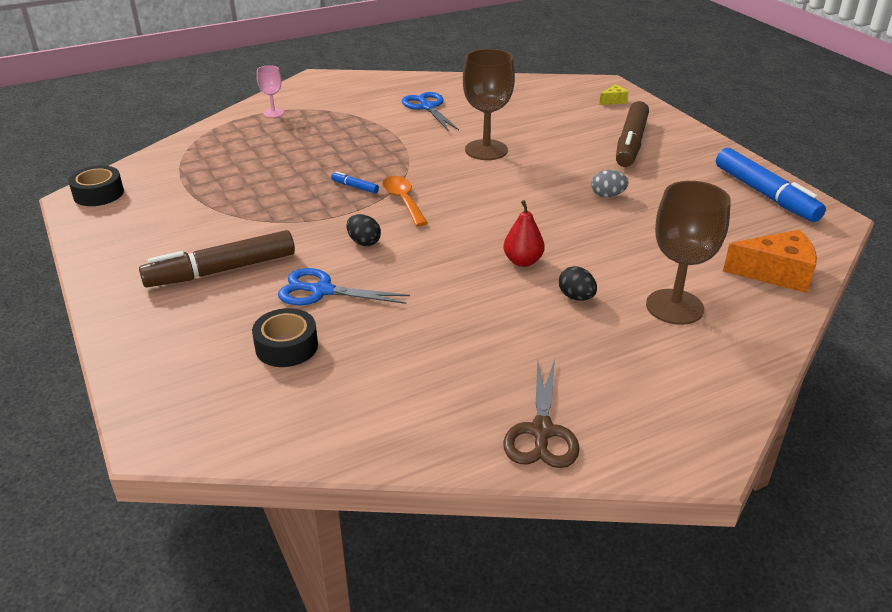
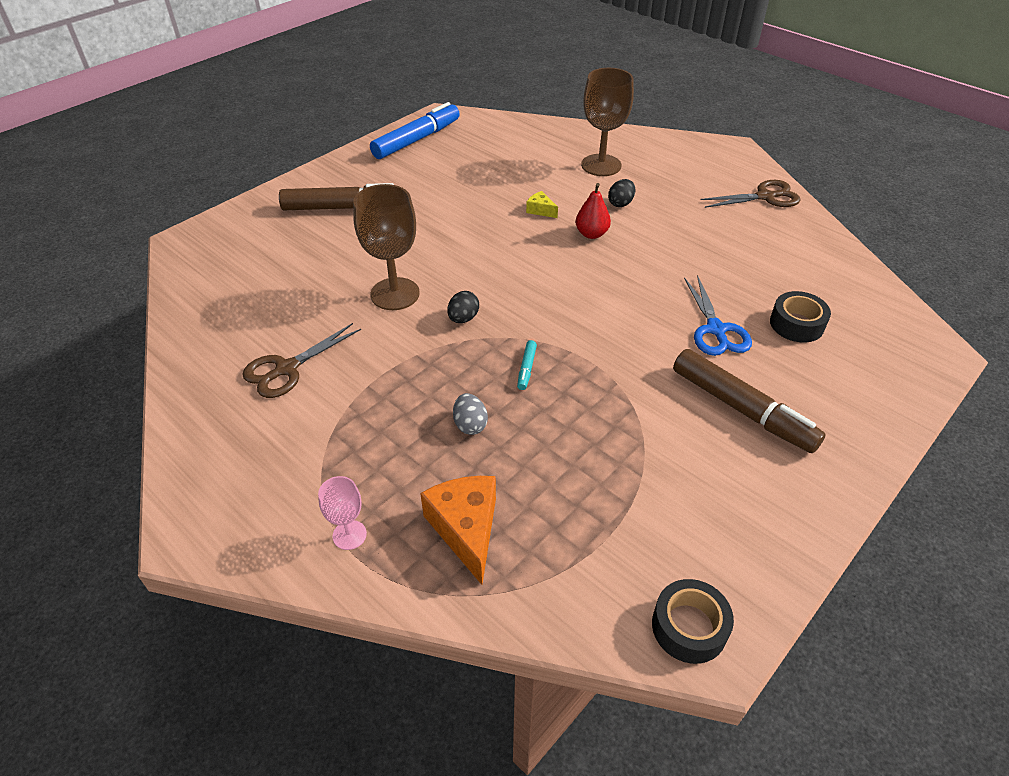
camera: 110 degrees left, 10 degrees up
blue marker [331,171,379,193] -> turquoise marker [517,340,537,390]
black egg [347,214,381,246] -> black egg moved to [447,291,479,323]
orange spoon [382,176,428,226] -> none
blue scissors [402,92,459,131] -> brown scissors [242,323,361,398]
grey egg [591,170,628,197] -> grey egg moved to [453,393,488,435]
yellow cheese [599,84,628,105] -> yellow cheese moved to [526,191,558,218]
orange cheese [723,230,817,293] -> orange cheese moved to [420,476,496,585]

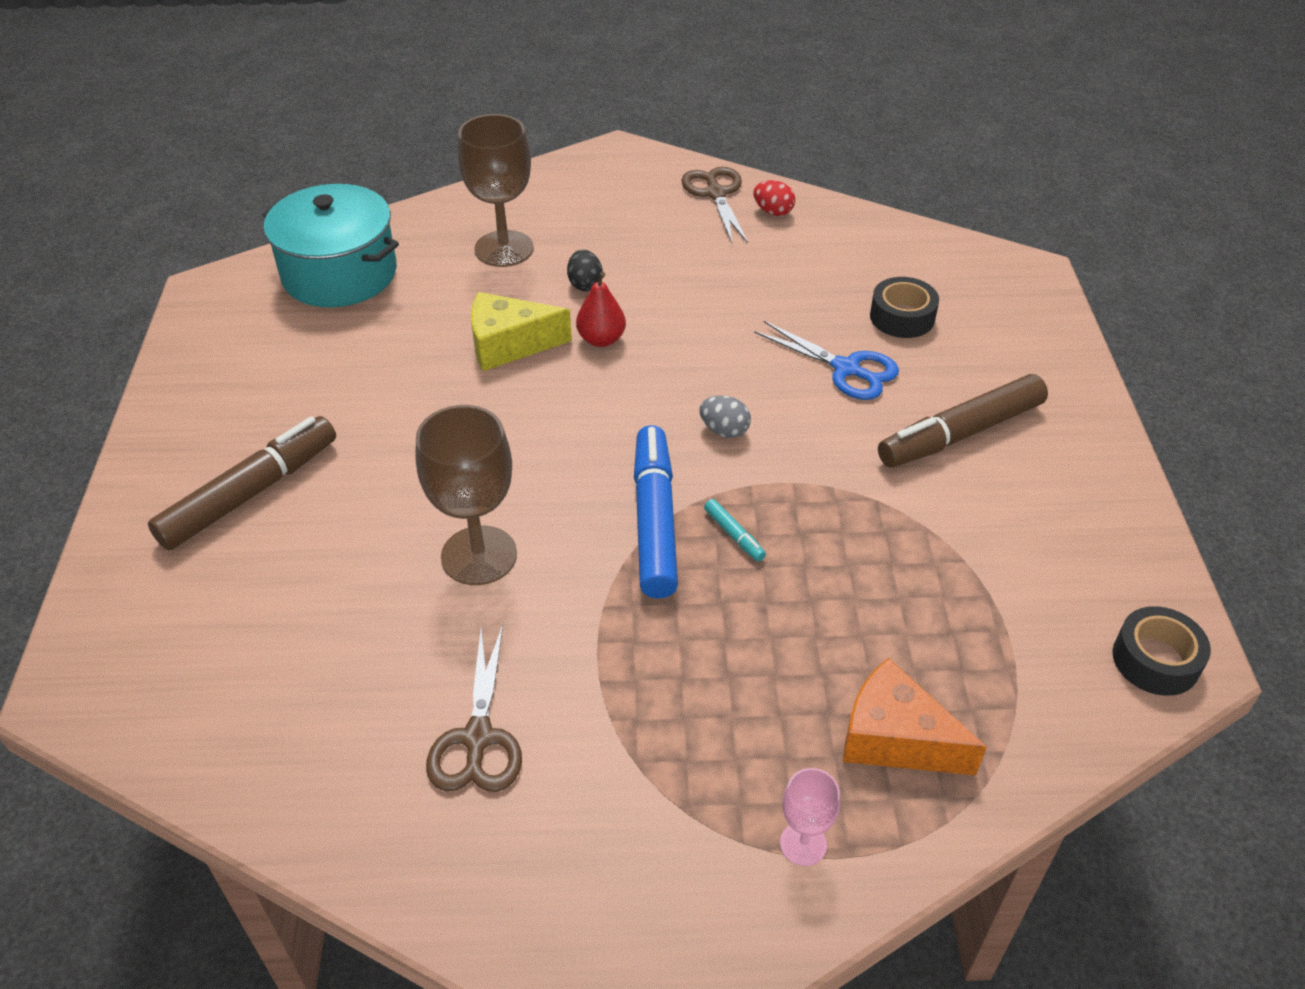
camera: 45 degrees left, 0 degrees up
blue marker [370,102,460,159] -> blue marker moved to [634,425,678,599]
black egg [447,291,479,323] -> none
grey egg [453,393,488,435] -> grey egg moved to [699,396,751,438]
yellow cheese [526,191,558,218] -> yellow cheese [471,292,572,371], size x2.03
brown marker [673,349,826,453] -> brown marker turned 150 degrees clockwise [878,374,1048,468]
brown scissors [700,180,801,208] -> brown scissors turned 45 degrees counterclockwise [681,167,748,243]
none -> turquoise pot [262,184,399,307]
none -> red egg [753,180,795,216]

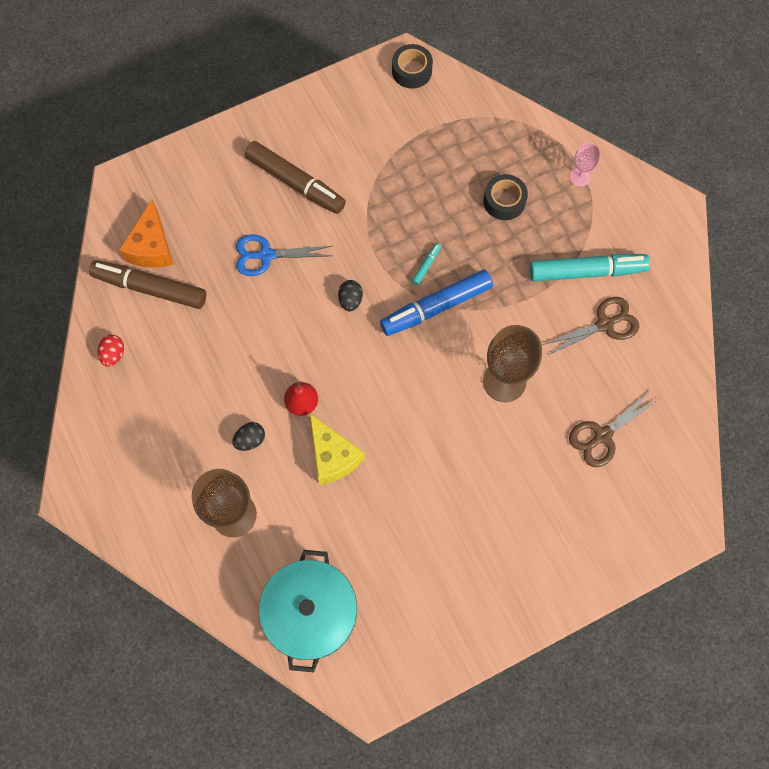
camera: 115 degrees left, 25 degrees up
brown marker [148,416,336,550] -> brown marker moved to [89,260,206,309]
brown scissors [681,167,748,243] -> brown scissors moved to [569,391,659,467]
grey egg [699,396,751,438] -> black egg [338,280,363,311]
blue scissors [754,321,899,400] -> blue scissors turned 105 degrees counterclockwise [236,234,332,276]
orange cheese [843,658,987,775] -> orange cheese moved to [119,199,173,268]
black tape [870,277,939,338] -> black tape moved to [483,174,528,220]
none -> turquoise marker [529,254,650,282]

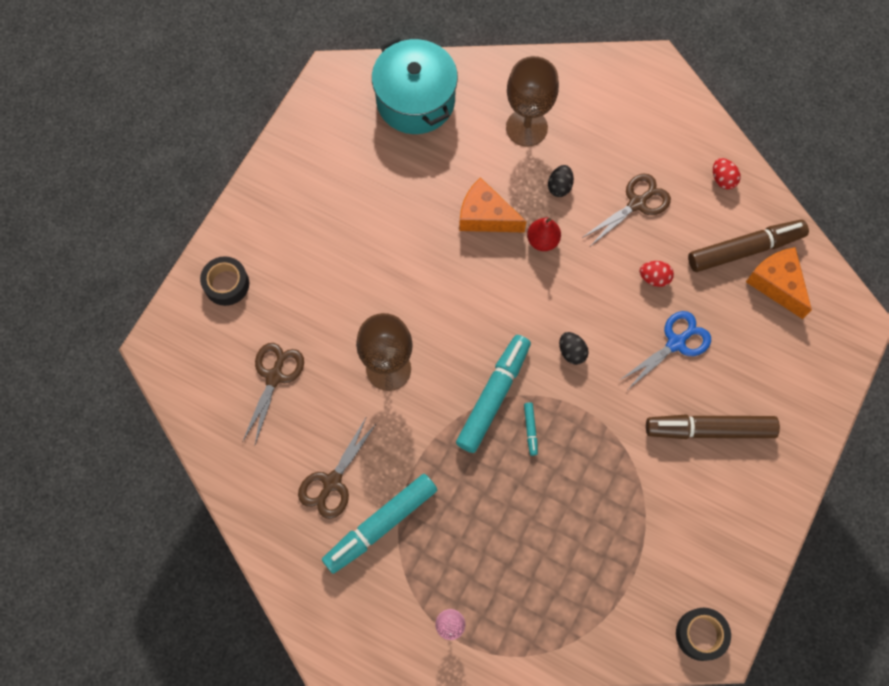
camera: 145 degrees right, 0 degrees up
yellow cheese [310,413,365,485] -> orange cheese [459,177,527,233]
blue marker [380,270,493,336] -> turquoise marker [456,335,531,453]
black tape [483,174,528,220] -> black tape moved to [200,256,249,306]
none -> brown scissors [582,174,671,246]
none -> red egg [640,261,674,287]

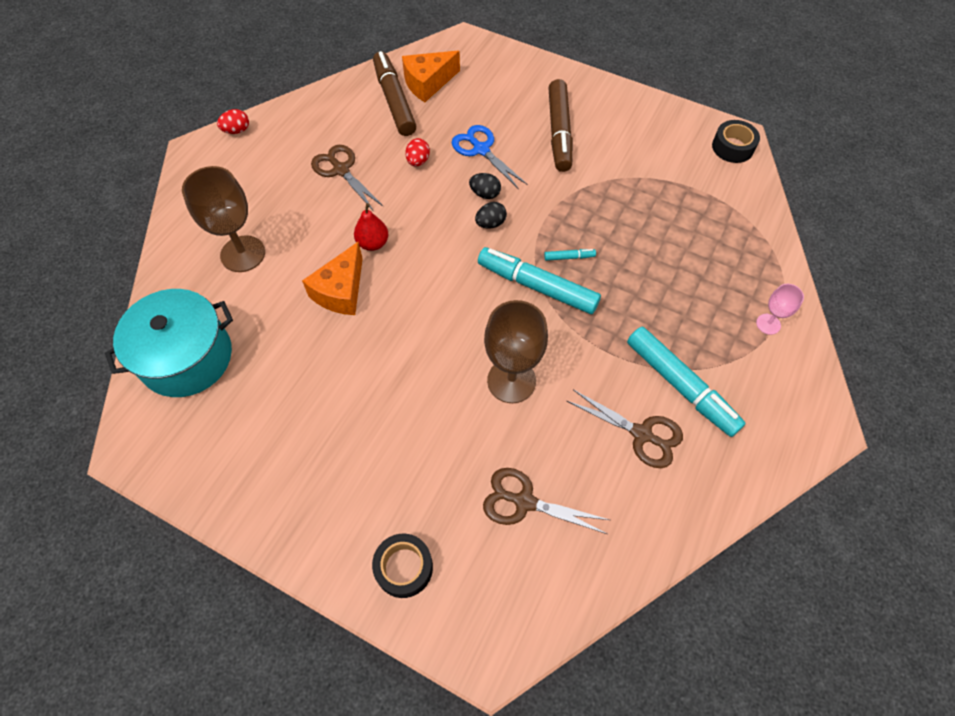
camera: 90 degrees left, 10 degrees down
black egg [548,165,574,197] -> black egg moved to [469,173,501,199]
red egg [713,158,741,189] -> red egg moved to [217,109,249,134]

